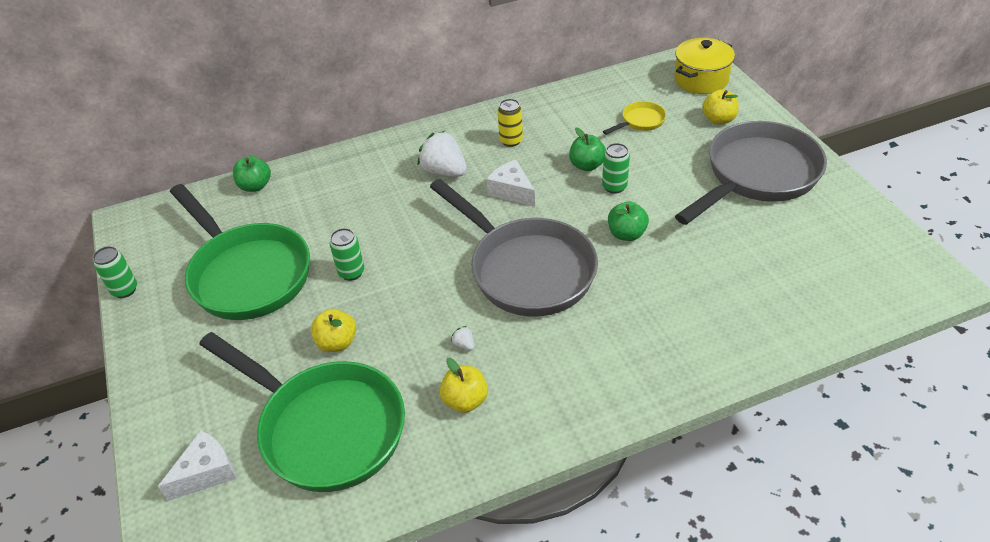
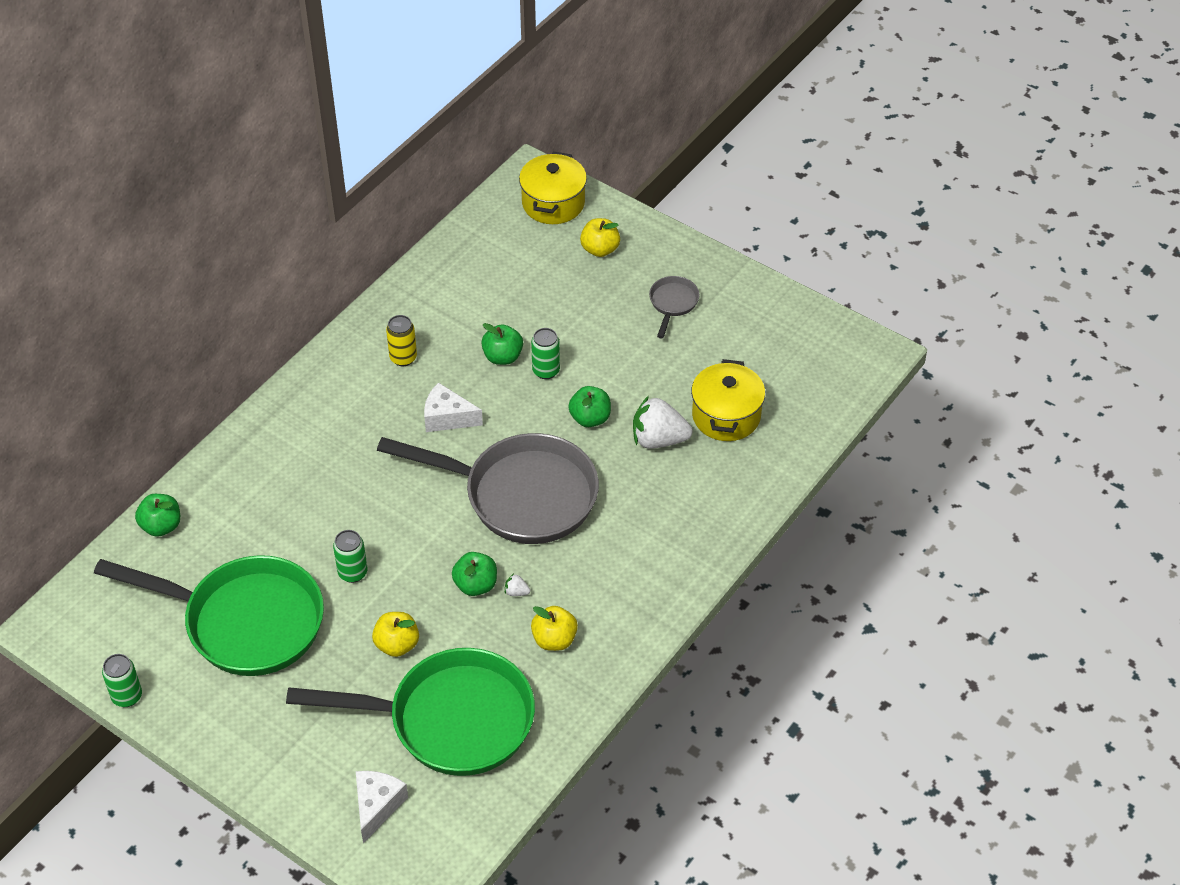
camera: 35 degrees left, 5 degrees up
white strawberry [418,131,467,177] -> white strawberry moved to [633,396,692,449]
yellow pan [603,101,666,135] -> none
grey pan [675,121,827,225] -> grey pan [649,276,699,338], size x0.42
none -> green apple [452,552,497,596]
none -> yellow pot [691,359,765,441]

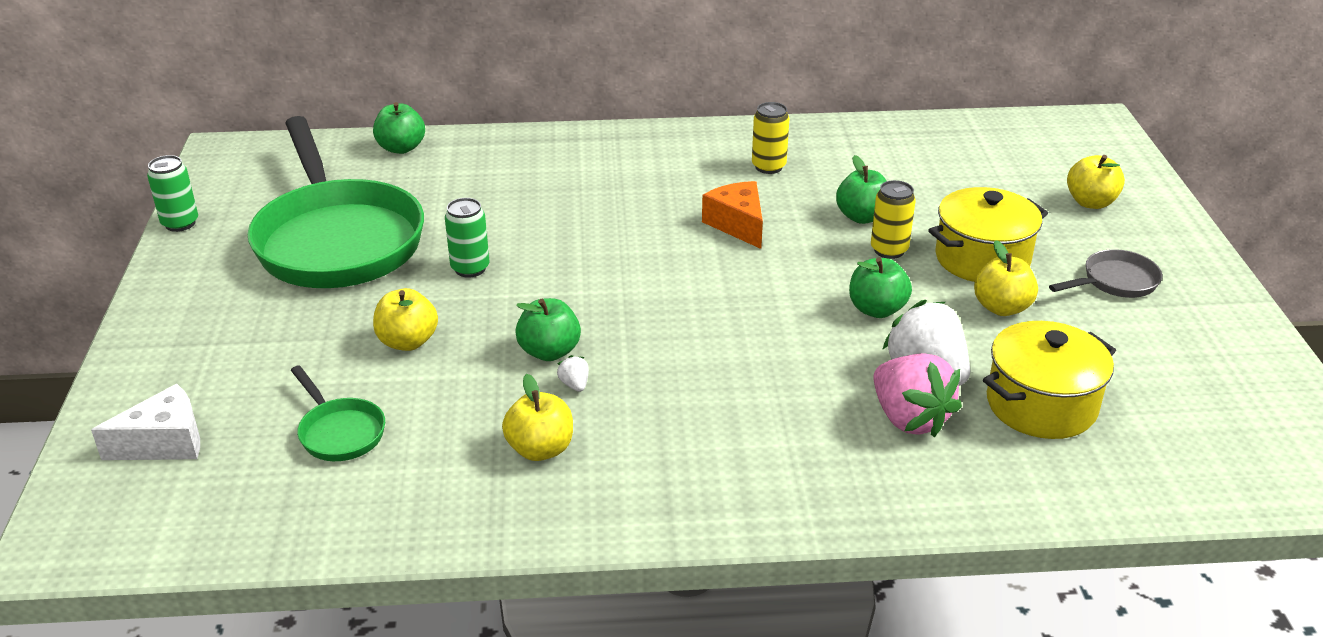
camera: 50 degrees right, 15 degrees down
green pan [286,648,535,776] -> green pan [291,365,385,461], size x0.42
grey pan [377,433,599,544] -> none
white cheese [424,382,483,432] -> orange cheese [702,181,763,249]
yellow pot [519,152,587,224] -> yellow pot moved to [928,187,1048,282]
green can [531,328,560,379] -> yellow can [871,180,916,259]
none -> pink strawberry [873,353,962,437]
none -> yellow apple [974,240,1038,316]

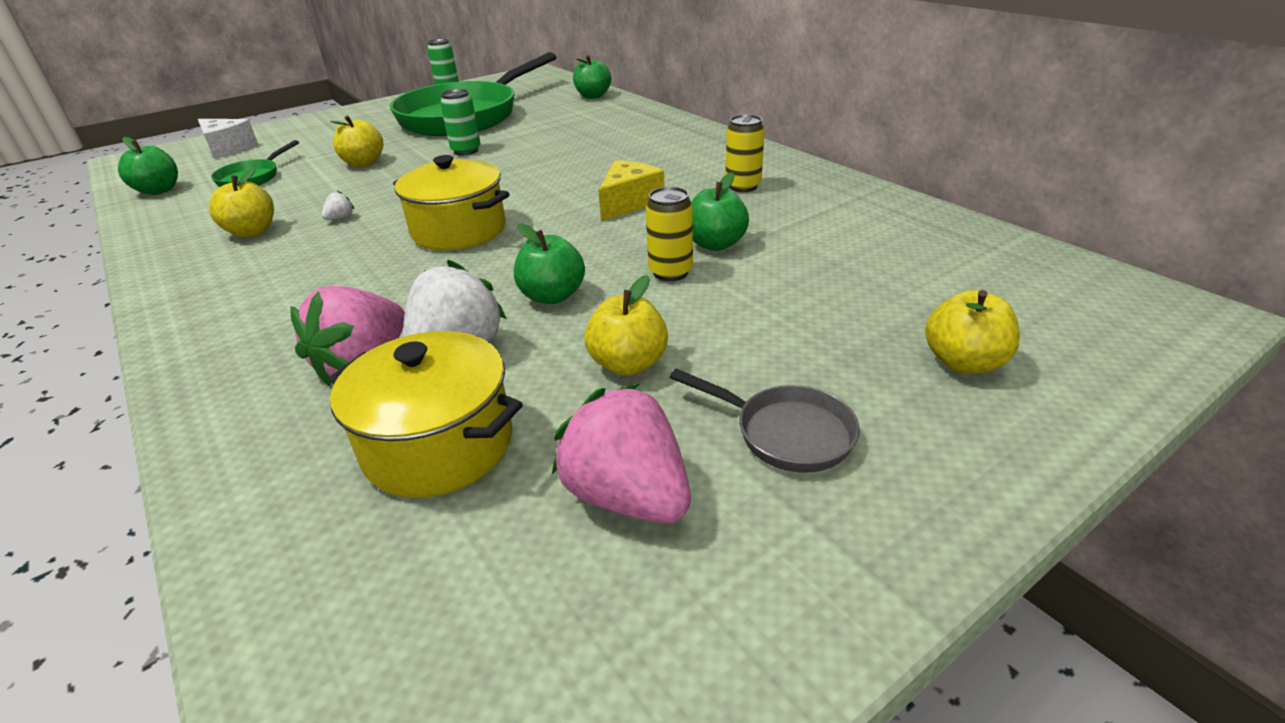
camera: 60 degrees right, 0 degrees up
green apple [515,298,581,361] -> green apple moved to [118,137,178,195]
orange cheese [702,181,763,249] -> yellow cheese [598,160,665,221]
yellow pot [928,187,1048,282] -> yellow pot moved to [393,155,510,250]
none -> pink strawberry [552,384,691,523]

